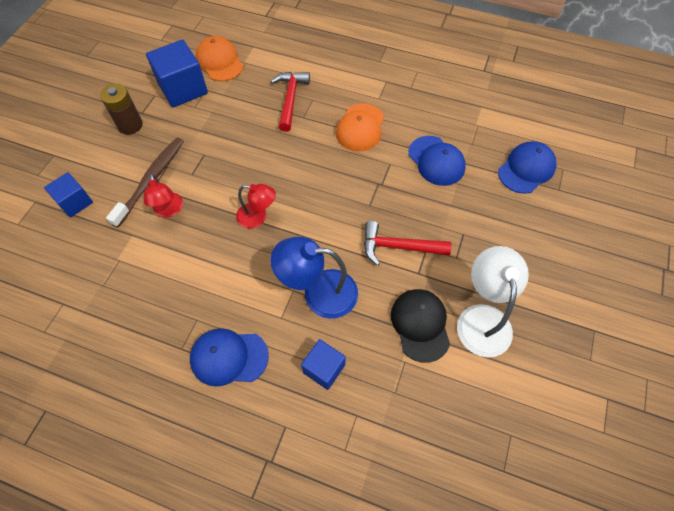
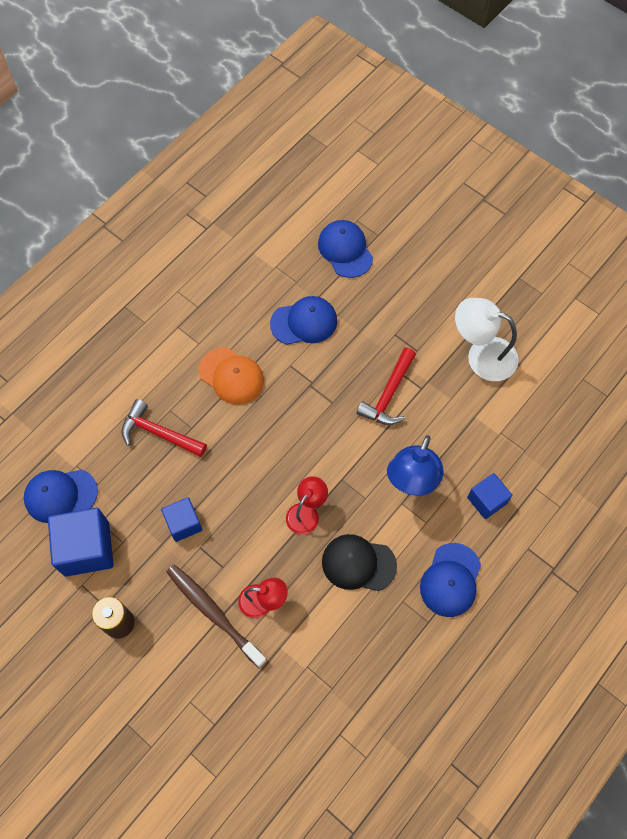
camera: 70 degrees left, 5 degrees up
blue cube [44,172,93,217] -> blue cube moved to [161,497,202,542]
orange cap [196,36,243,81] -> blue cap [24,469,98,523]
black cap [391,289,450,363] -> black cap moved to [322,534,397,591]

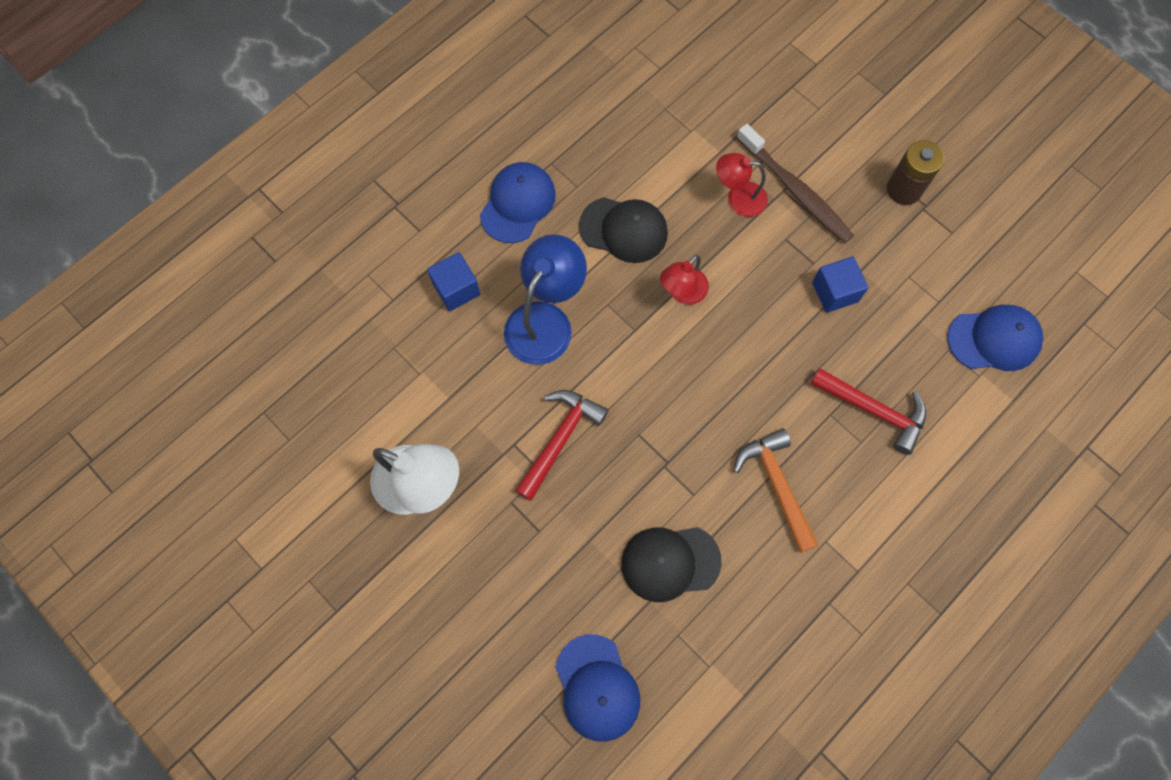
camera: 175 degrees left, 5 degrees up
blue cube [48,508,114,577] -> none
orange cap [199,348,264,404] -> orange hammer [733,428,818,553]
blue cap [270,296,337,345] -> black cap [621,527,722,602]

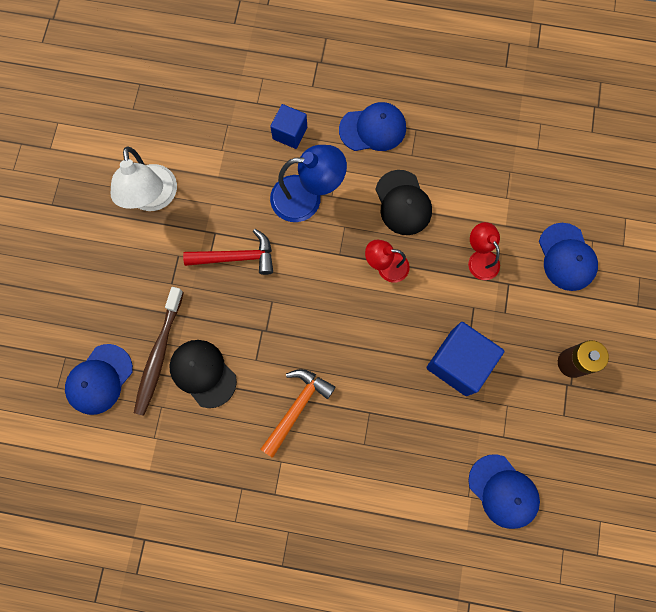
camera: 55 degrees right, 5 degrees up
brown toothbrush [736,124,854,243] -> brown toothbrush moved to [134,287,184,416]
red hammer [810,368,926,455] -> none
blue cube [812,257,869,313] -> blue cube [426,322,504,396], size x1.68
none -> blue cap [539,223,598,291]

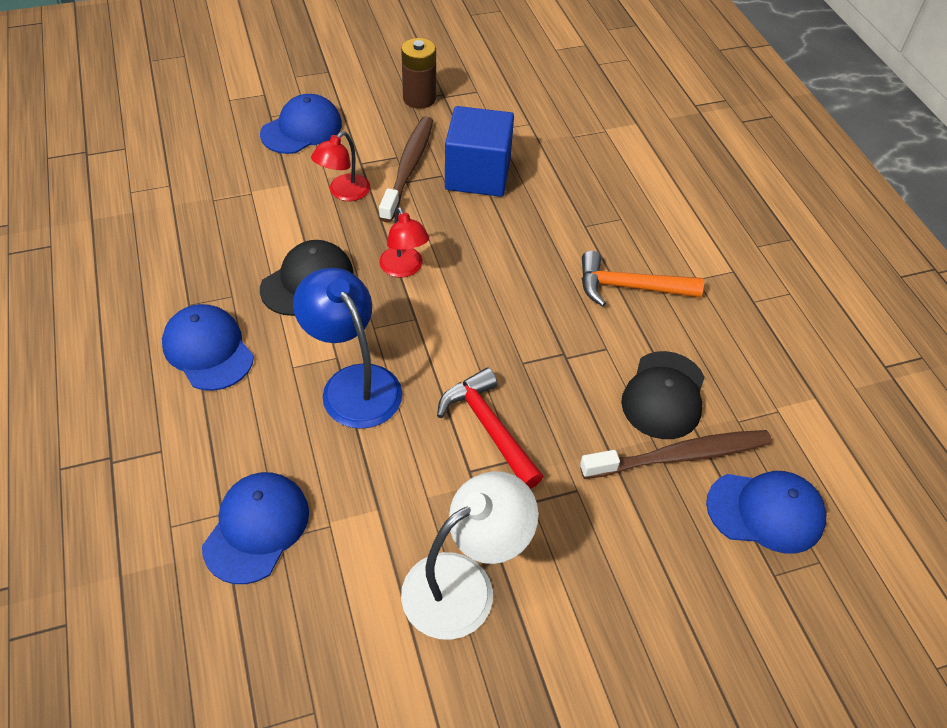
camera: 120 degrees left, 25 degrees down
blue cube [270,104,307,149] -> none
blue cap [468,454,540,529] -> blue cap moved to [202,472,309,584]
none -> brown toothbrush [379,116,433,223]

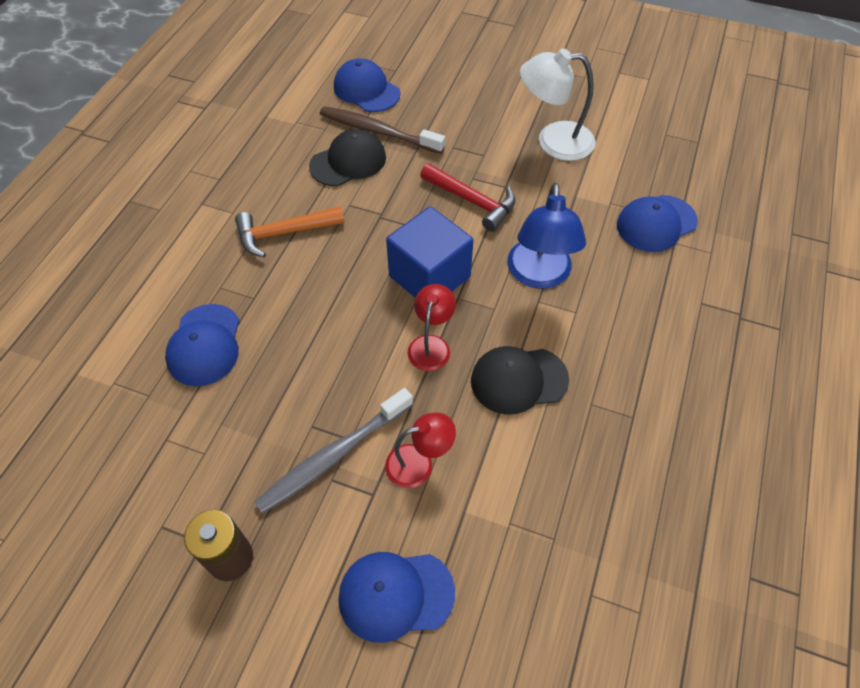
camera: 140 degrees left, 5 degrees up
blue cap [162,304,254,391] -> blue cap moved to [165,304,239,386]
brown toothbrush [379,116,433,223] -> grey toothbrush [254,388,413,514]
red hammer [437,368,544,489] -> red hammer turned 60 degrees counterclockwise [420,163,516,232]
blue cube [445,106,514,197] -> blue cube moved to [386,206,474,298]
orange hammer [581,251,704,307] -> orange hammer turned 120 degrees clockwise [235,206,345,258]

